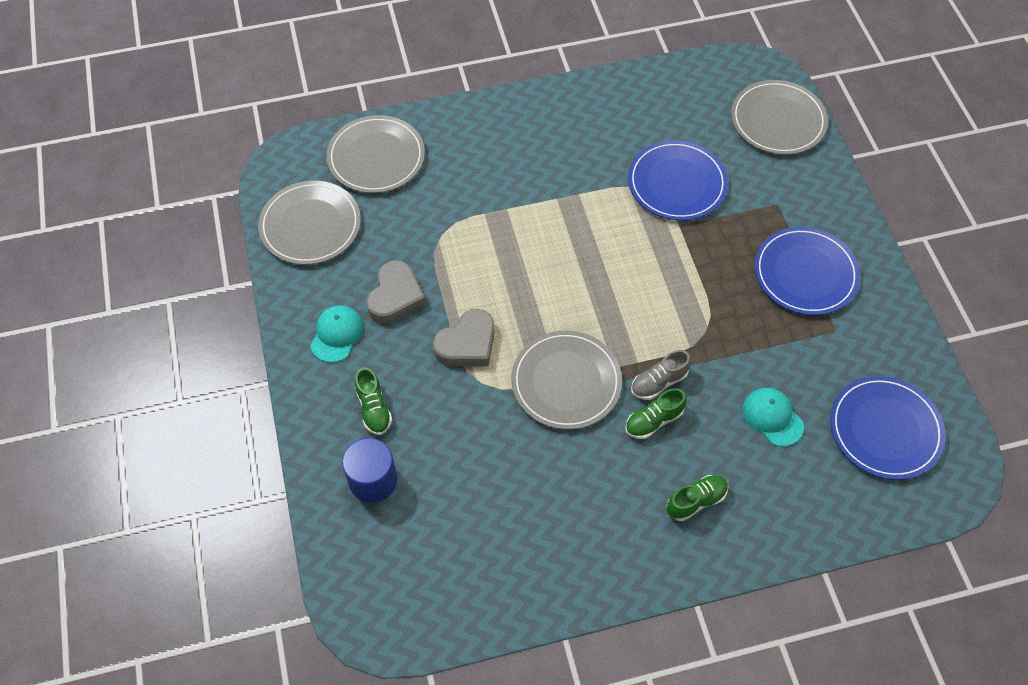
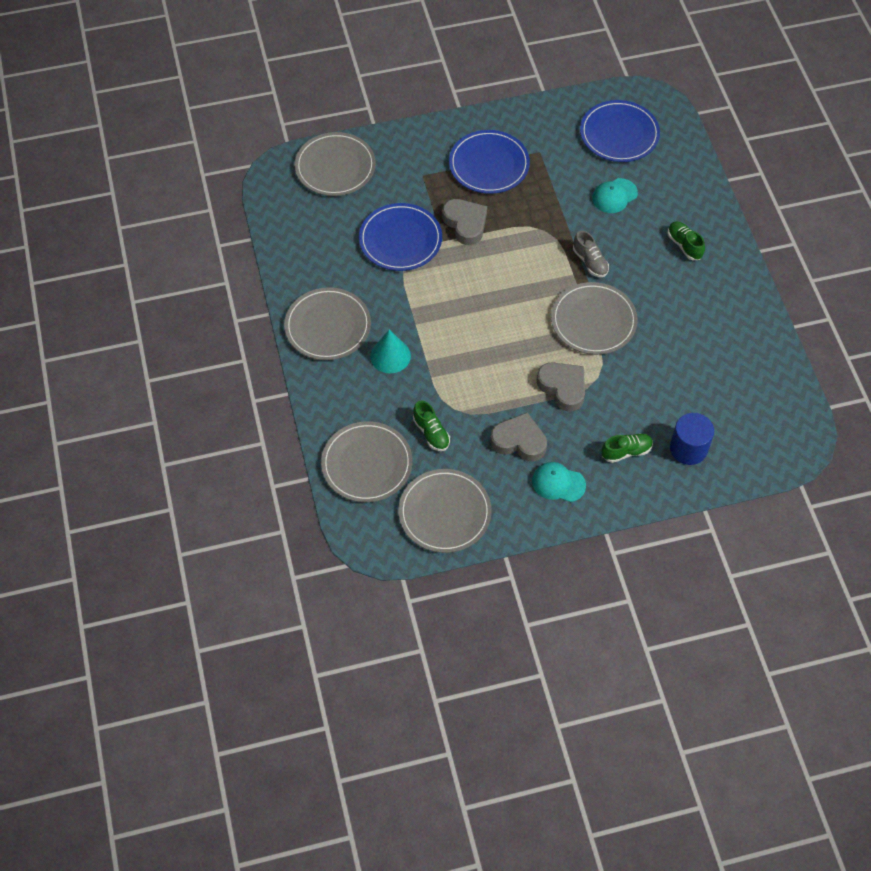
camera: 90 degrees left, 0 degrees up
green shoe [625,388,686,439] -> green shoe moved to [413,401,450,451]
none -> grey plate [284,287,371,360]
none -> turquoise cone [370,330,411,373]
none -> grey heart [442,199,487,245]

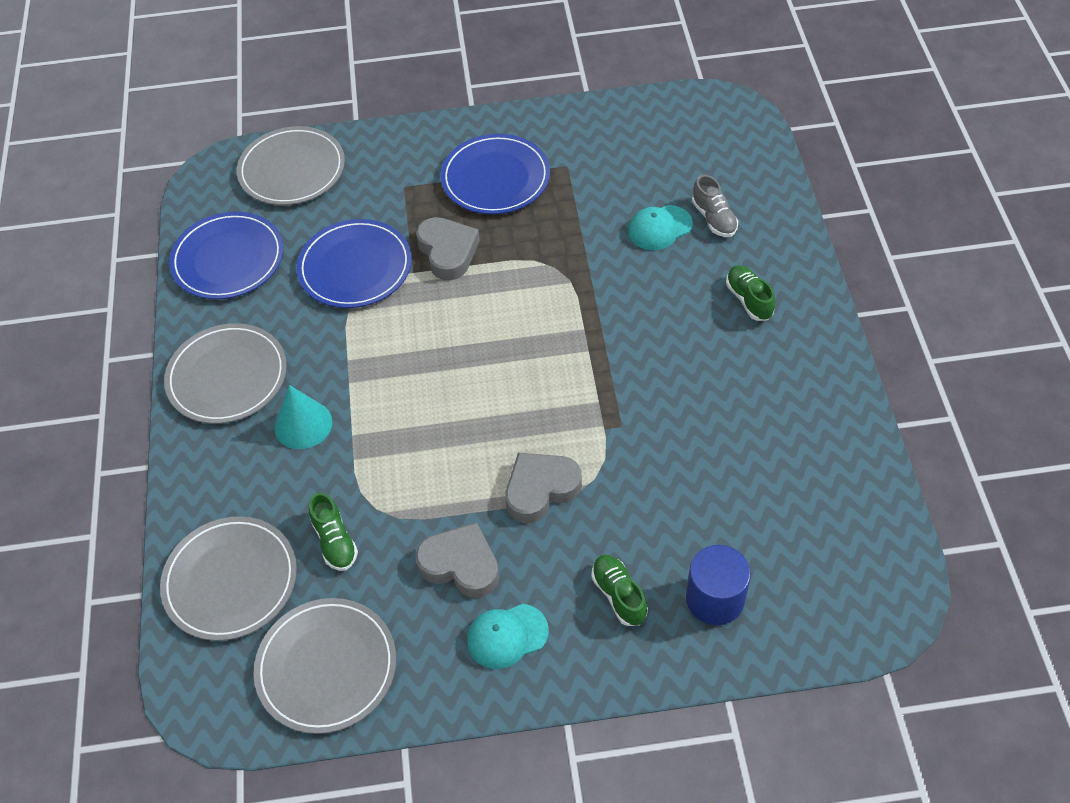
camera: 10 degrees right, 5 degrees down
turquoise cap [532,462,586,502] -> turquoise cap turned 45 degrees counterclockwise [467,604,549,669]
grey heart [537,362,585,412] -> grey heart turned 90 degrees counterclockwise [505,453,582,523]
grey plate [551,282,638,355] -> none
grey shoe [573,231,609,277] -> grey shoe moved to [692,175,738,237]
blue plate [580,100,660,162] -> blue plate moved to [169,212,284,299]
green shoe [601,433,653,463] -> green shoe turned 105 degrees counterclockwise [591,555,648,626]

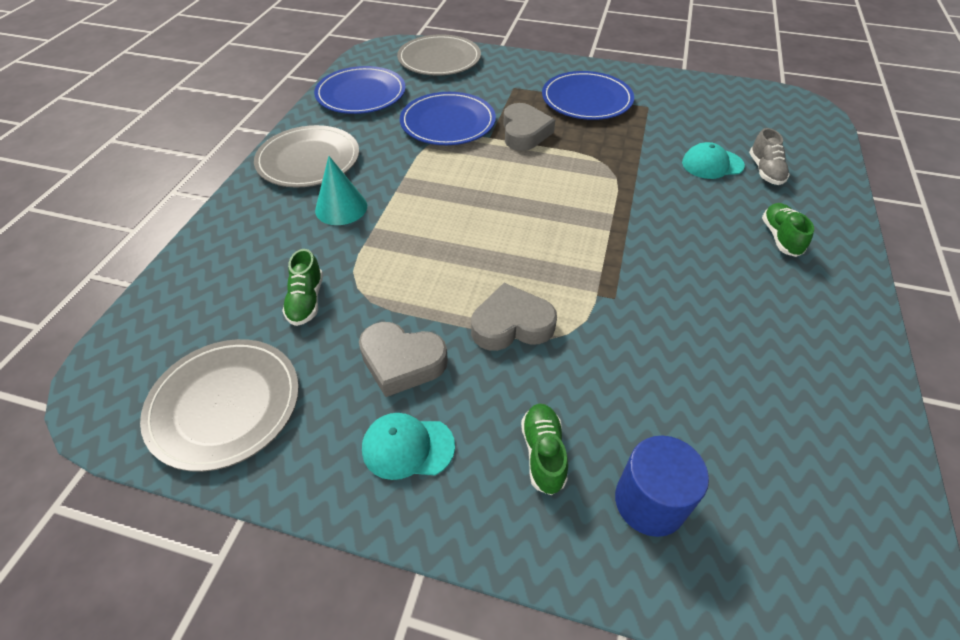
camera: 20 degrees right, 5 degrees down
grey plate [160,516,297,641] -> none
grey heart [415,522,499,598] -> grey heart turned 150 degrees clockwise [359,322,448,397]

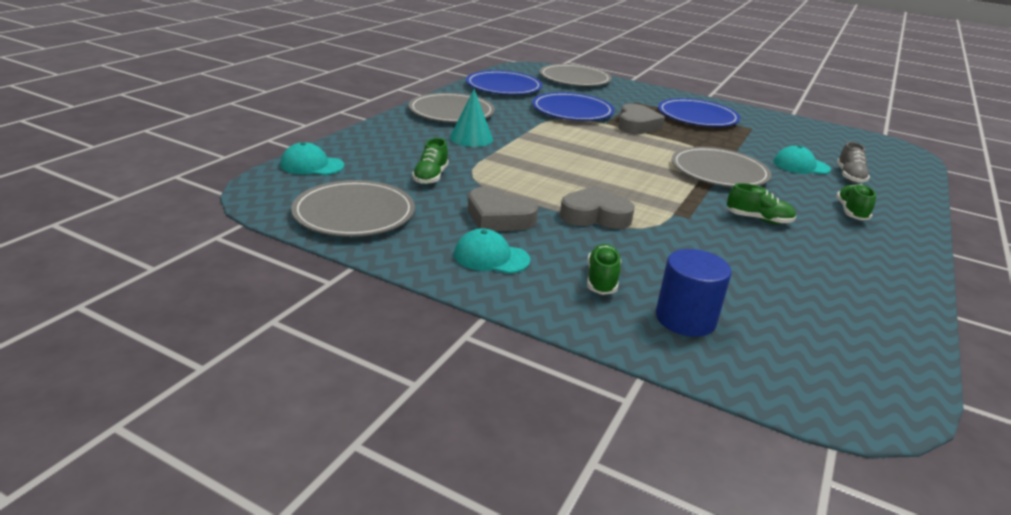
camera: 10 degrees right, 20 degrees down
none -> turquoise cap [281,142,344,175]
none -> grey plate [672,147,771,187]
none -> green shoe [727,183,796,224]

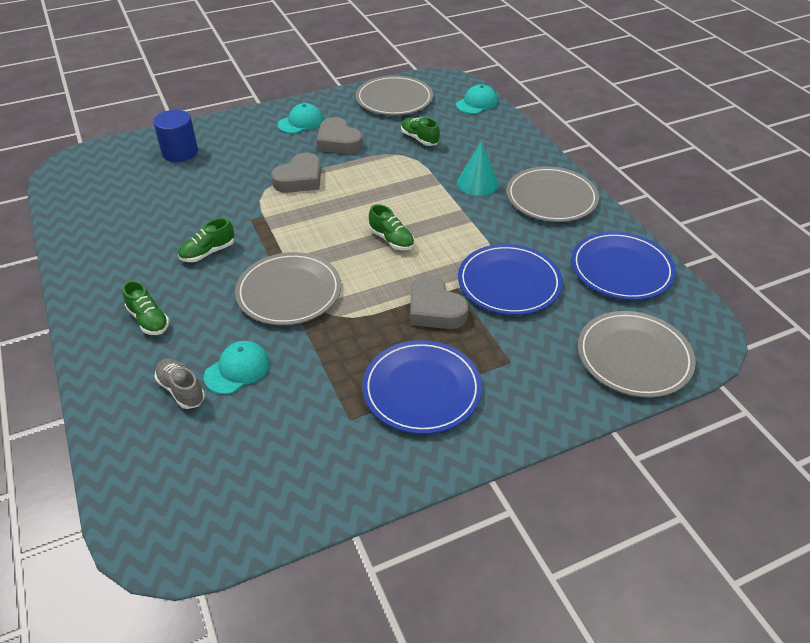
camera: 130 degrees right, 15 degrees up
grey heart [468,187,538,231] -> grey heart turned 105 degrees counterclockwise [317,117,363,154]
green shoe [587,244,621,295] -> green shoe moved to [369,204,415,250]

